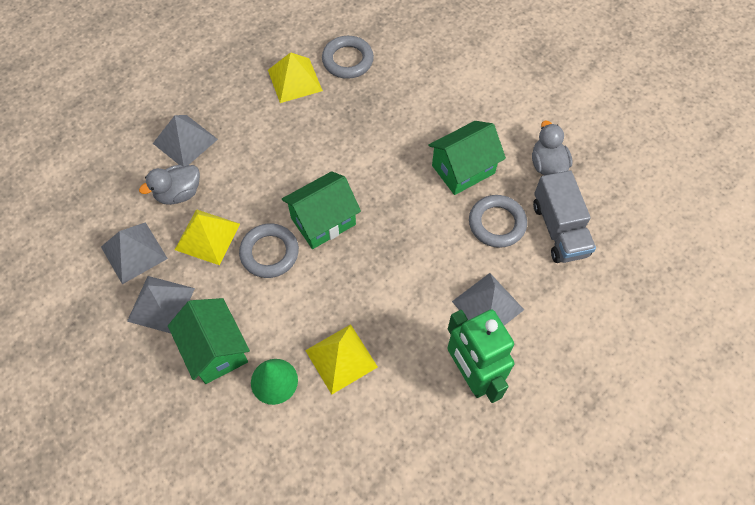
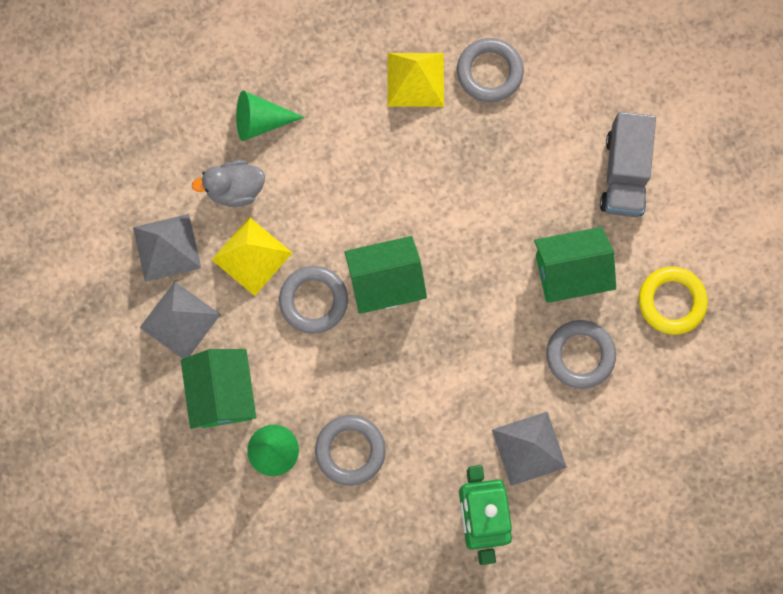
camera: 20 degrees right, 15 degrees up
grey pyramid [153,115,218,166] -> green cone [236,91,305,141]
yellow pyramid [305,324,378,395] -> grey ring [315,415,386,486]
grey duck [532,120,572,175] -> yellow ring [639,267,708,335]
grey truck [533,170,596,263] -> grey truck moved to [600,112,656,217]

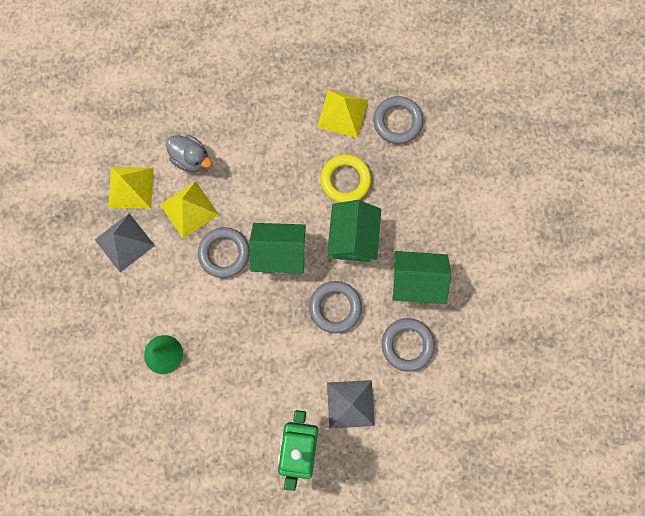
camera: 15 degrees right, 0 degrees up
grey pyramid [133,214,201,282] -> yellow pyramid [108,167,154,209]
green house [181,349,256,429] -> green house moved to [327,200,381,262]
grey duck [192,160,265,207] -> grey duck turned 150 degrees counterclockwise [166,135,212,172]
green cone [236,91,305,141] -> none
grey ring [315,415,386,486] -> grey ring moved to [309,281,362,333]
grey truck [600,112,656,217] -> none
yellow ring [639,267,708,335] -> yellow ring moved to [320,154,371,203]

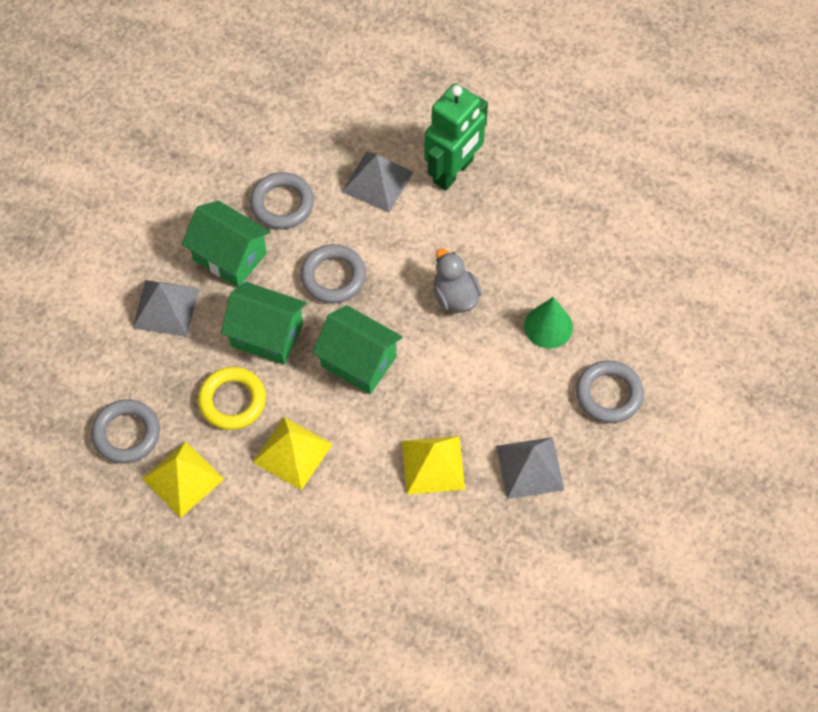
camera: 150 degrees left, 15 degrees down
yellow pyramid [108,167,154,209] -> yellow pyramid moved to [253,417,332,490]
grey duck [166,135,212,172] -> grey duck moved to [434,248,482,313]
grey ring [198,227,250,278] -> grey ring moved to [576,360,644,423]
green house [327,200,381,262] -> green house turned 75 degrees clockwise [221,282,307,365]
none -> grey pyramid [133,280,199,337]

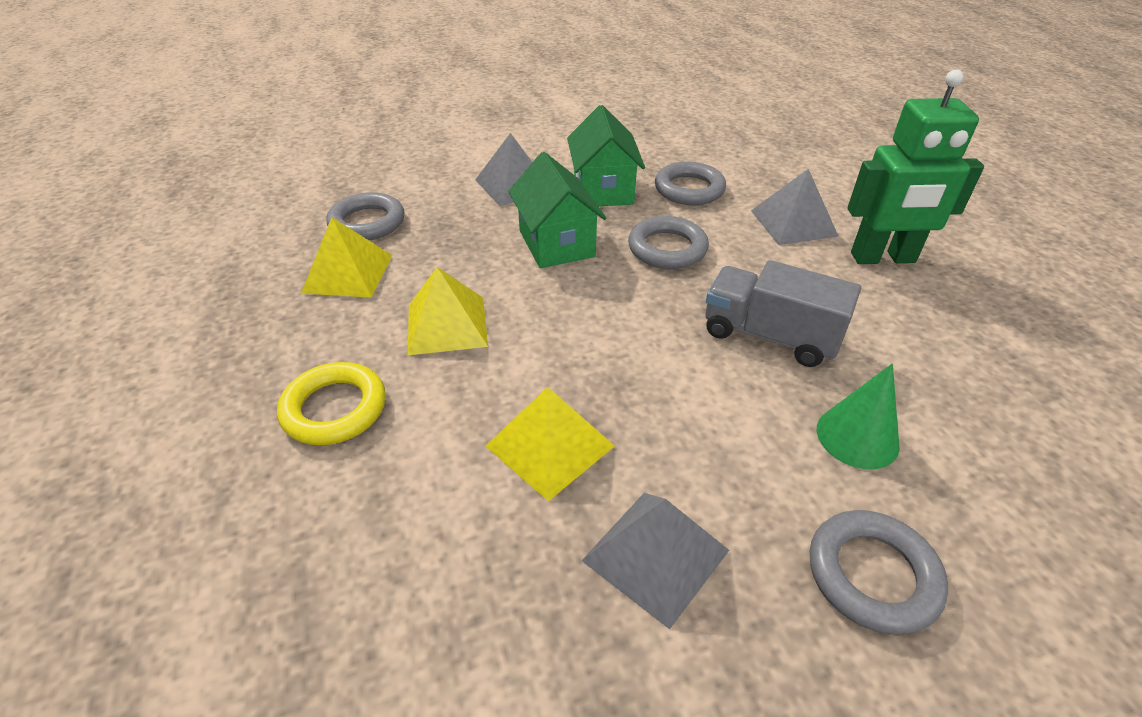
camera: 50 degrees right, 20 degrees down
yellow ring [198,367,266,430] -> yellow ring moved to [277,362,386,445]
green house [312,305,403,394] -> none
grey duck [434,248,482,313] -> grey truck [705,260,861,367]

